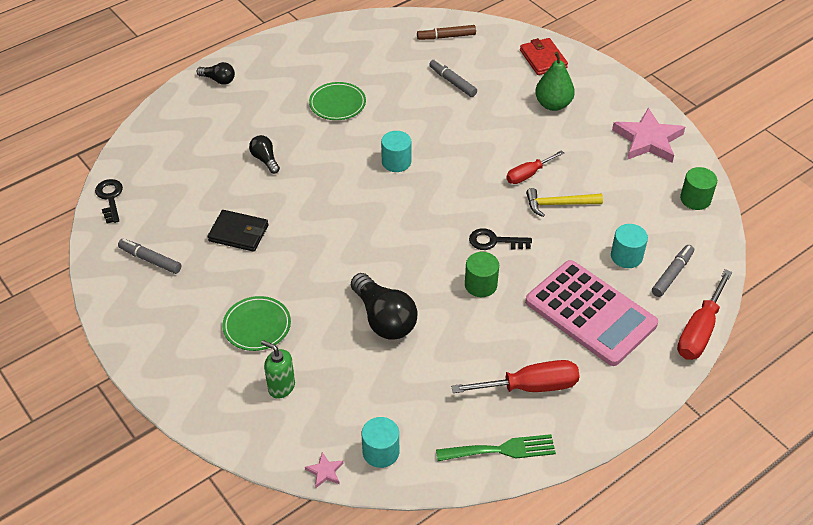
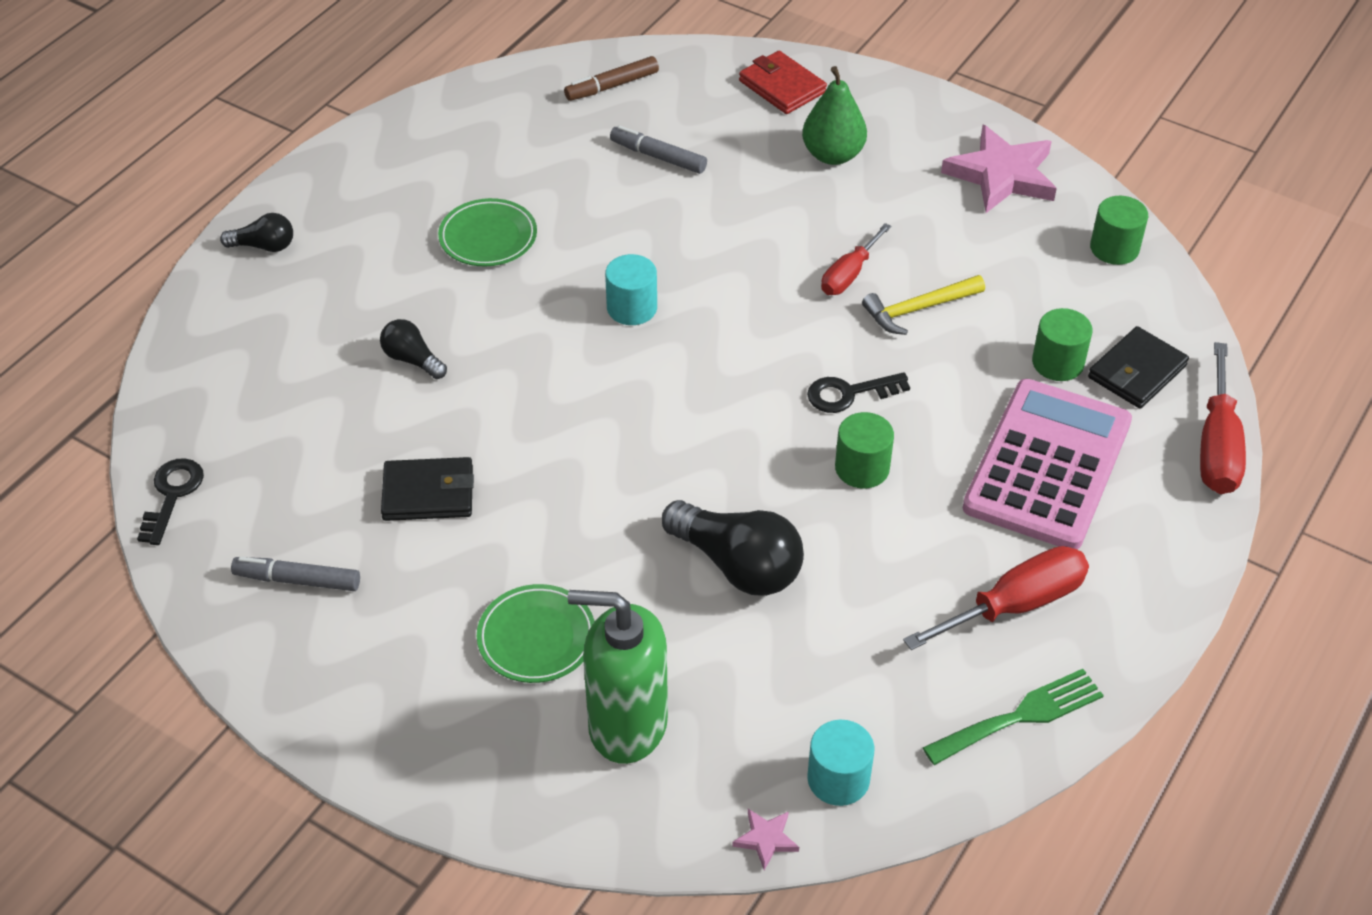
camera: 20 degrees left, 0 degrees up
black key [95,179,123,223] -> black key turned 45 degrees clockwise [137,458,204,545]
green soap dispenser [261,340,295,399] -> green soap dispenser [568,590,668,764], size x1.82
pink calculator [525,260,658,366] -> pink calculator turned 90 degrees counterclockwise [963,379,1132,549]
turquoise cylinder [611,224,648,268] -> green cylinder [1032,308,1093,381]
grey marker [652,245,694,297] -> black wallet [1088,326,1189,409]

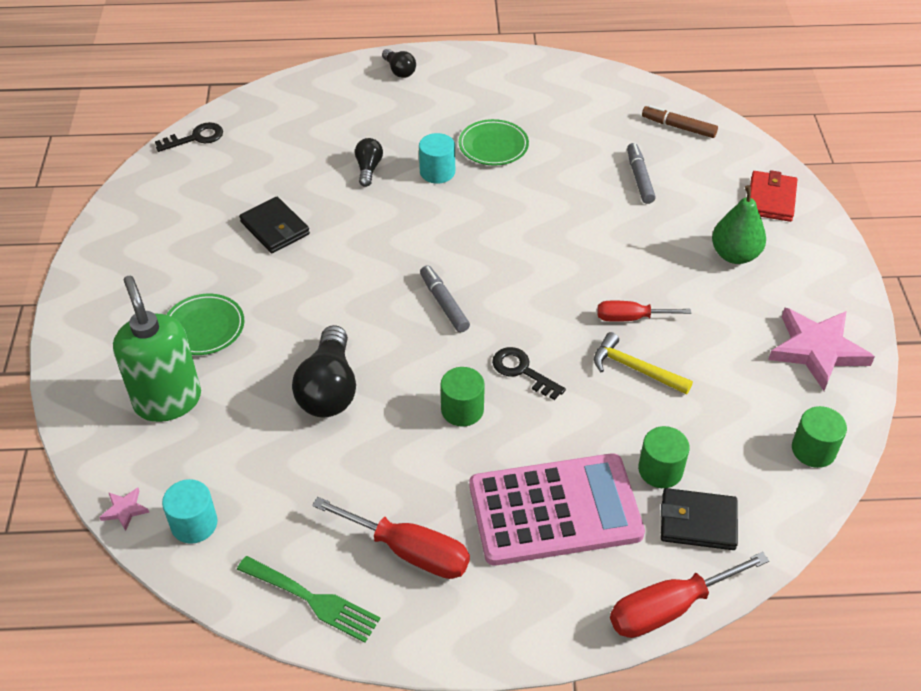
camera: 55 degrees right, 0 degrees up
grey marker [231,557,360,591] -> grey marker moved to [420,265,470,332]
turquoise cylinder [605,254,657,325] -> turquoise cylinder moved to [419,133,455,184]

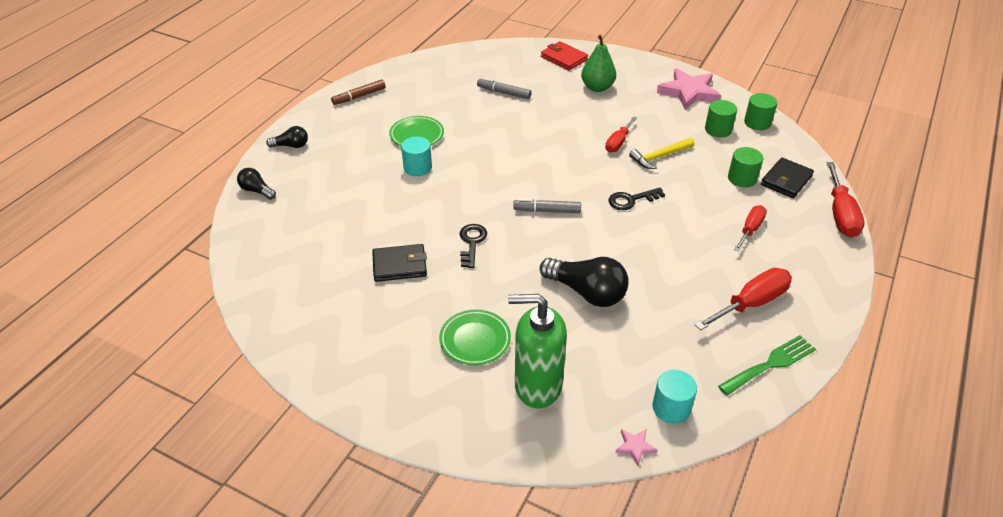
camera: 60 degrees left, 5 degrees down
black key [155,122,223,152] -> black key moved to [460,224,487,268]
black light bulb [355,138,383,187] -> black light bulb moved to [237,168,276,200]
green cylinder [441,367,485,427] -> green cylinder moved to [705,100,737,138]
pink calculator [469,453,645,566] -> red screwdriver [734,205,767,252]
brown marker [642,105,718,138] -> brown marker moved to [331,79,386,105]

